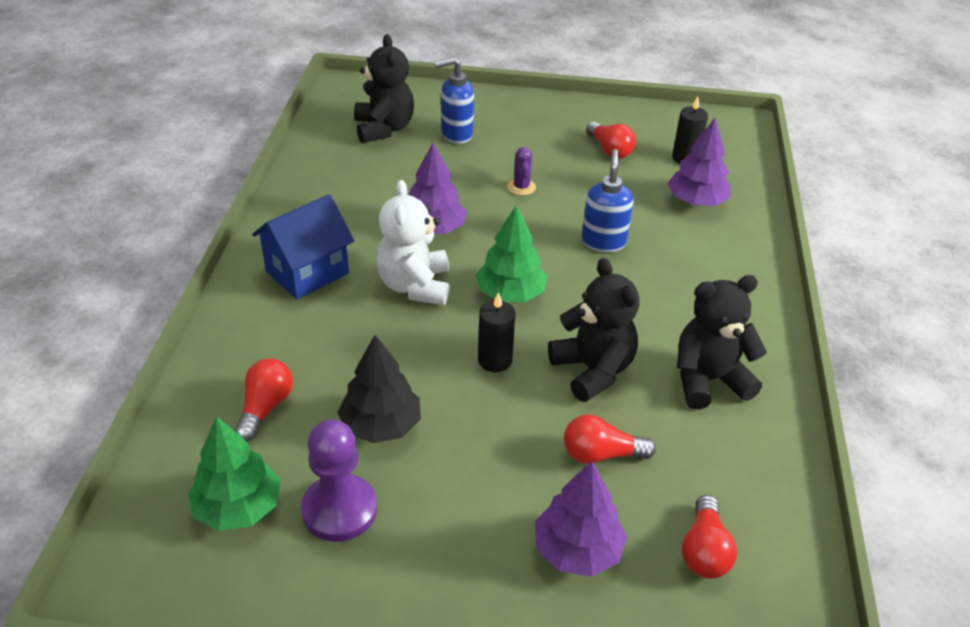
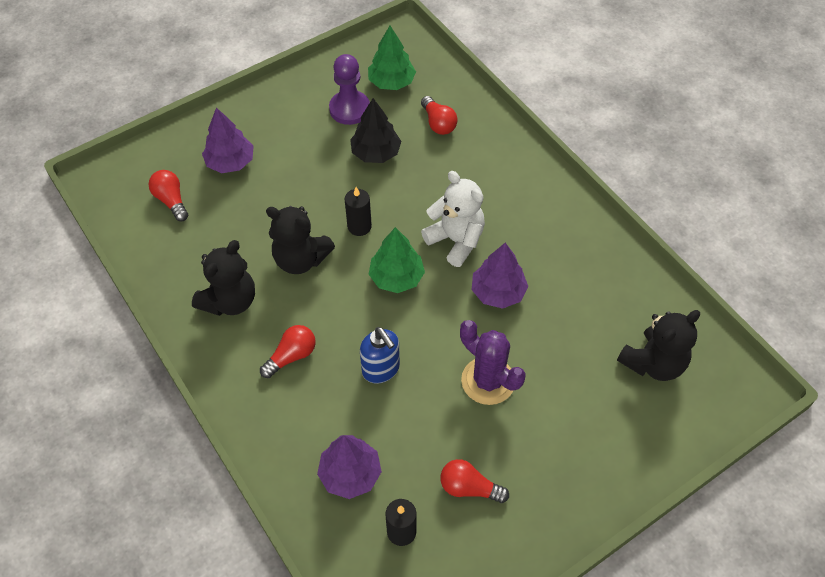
camera: 140 degrees right, 15 degrees up
blue house [252,194,354,299] -> none
black teddy bear [354,34,414,143] -> black teddy bear turned 75 degrees counterclockwise [617,310,700,381]
blue soap dispenser [434,57,474,144] -> none
purple cactus [507,147,536,196] -> purple cactus [460,320,526,405], size x1.98
red light bulb [564,414,656,464] -> red light bulb moved to [260,325,316,378]

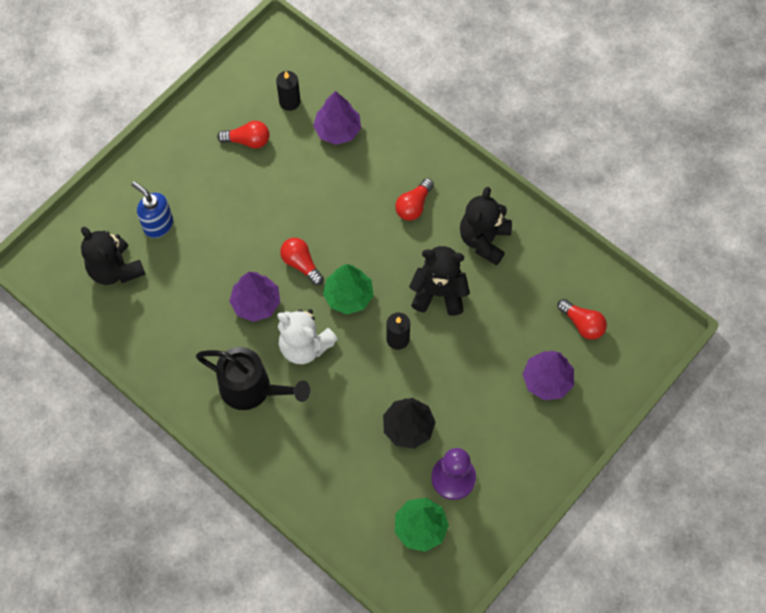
camera: 165 degrees right, 10 degrees up
blue soap dispenser [360,327,400,384] -> blue soap dispenser moved to [131,181,173,238]
red light bulb [421,96,458,135] -> red light bulb moved to [280,238,324,285]
purple cactus [460,320,526,405] -> none
black teddy bear [617,310,700,381] -> black teddy bear turned 75 degrees counterclockwise [81,227,145,285]
none -> black watering can [196,347,310,410]

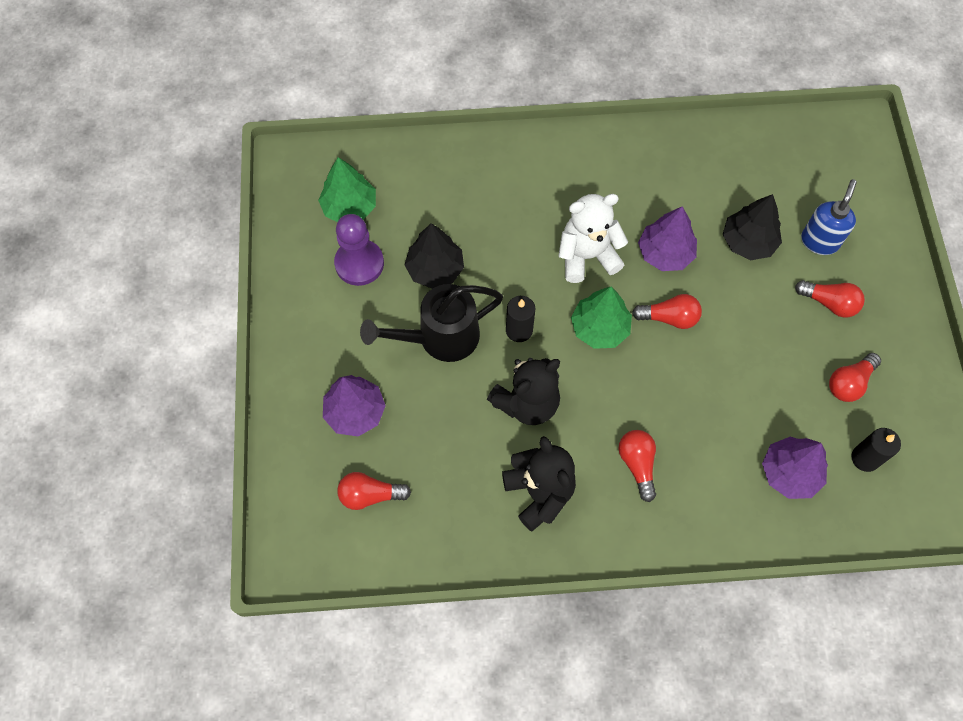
camera: 135 degrees right, 0 degrees up
black teddy bear [81,227,145,285] -> none
blue soap dispenser [131,181,173,238] -> blue soap dispenser turned 60 degrees counterclockwise [801,179,857,255]
black watering can [196,347,310,410] -> black watering can moved to [360,284,503,362]
none -> black tree [722,194,782,260]
none -> red light bulb [795,280,865,317]

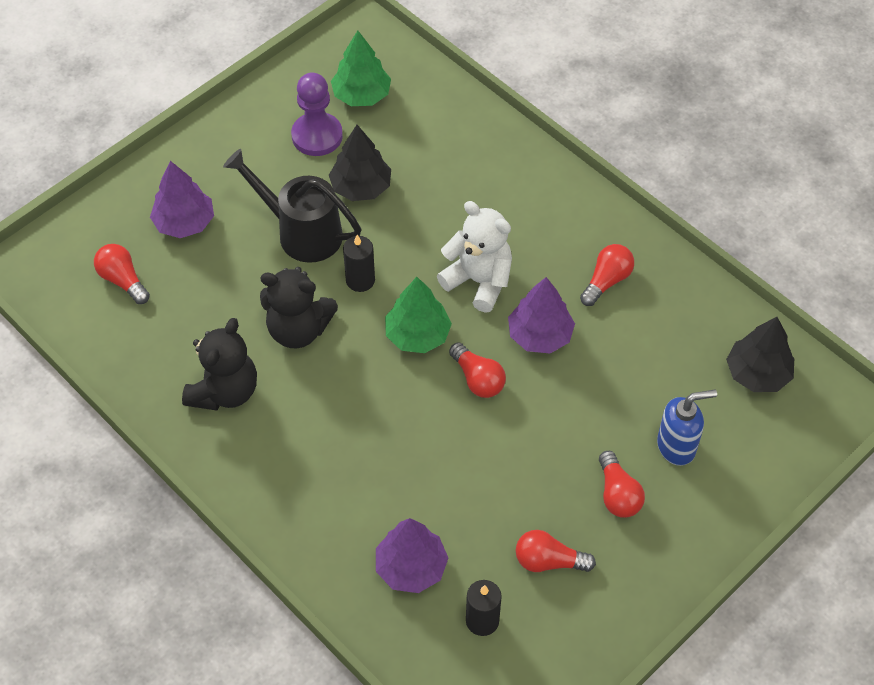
camera: 50 degrees right, 10 degrees down
red light bulb [619,430,656,502] -> red light bulb moved to [580,244,634,306]
black tree [722,194,782,260] -> black tree moved to [726,317,794,392]

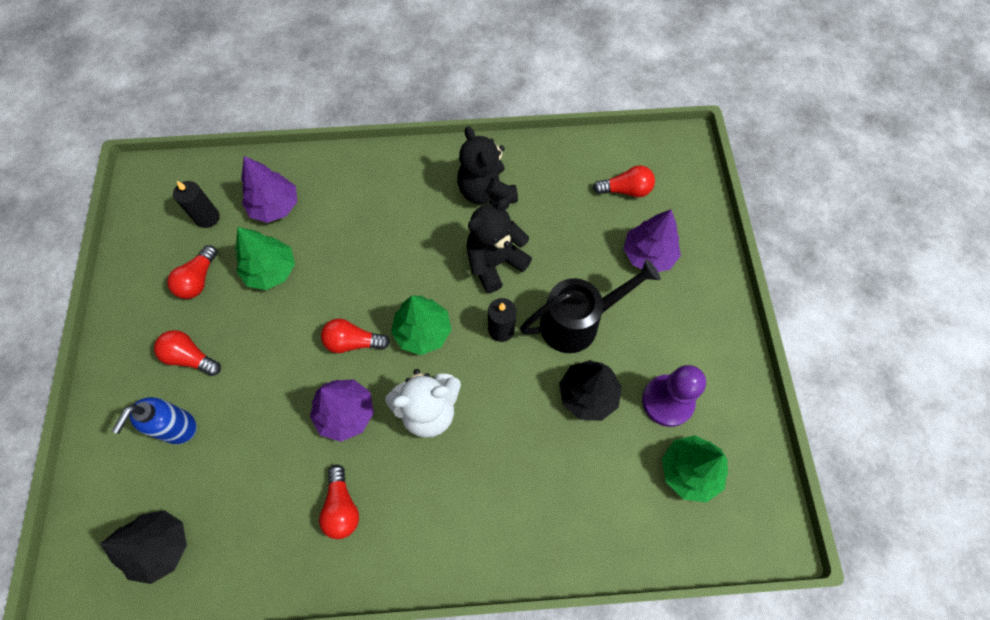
camera: 130 degrees right, 10 degrees up
red light bulb [516,530,596,572] -> red light bulb turned 150 degrees clockwise [167,245,217,299]
none -> green tree [235,227,295,290]

